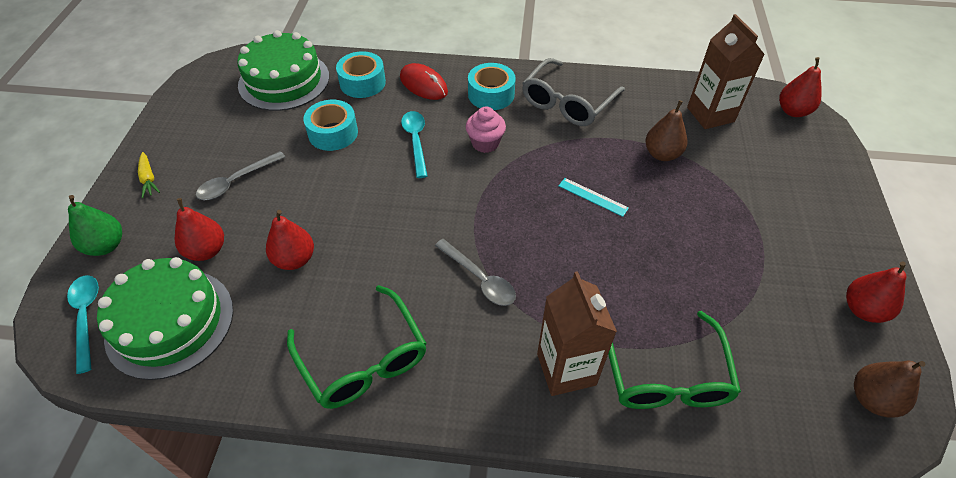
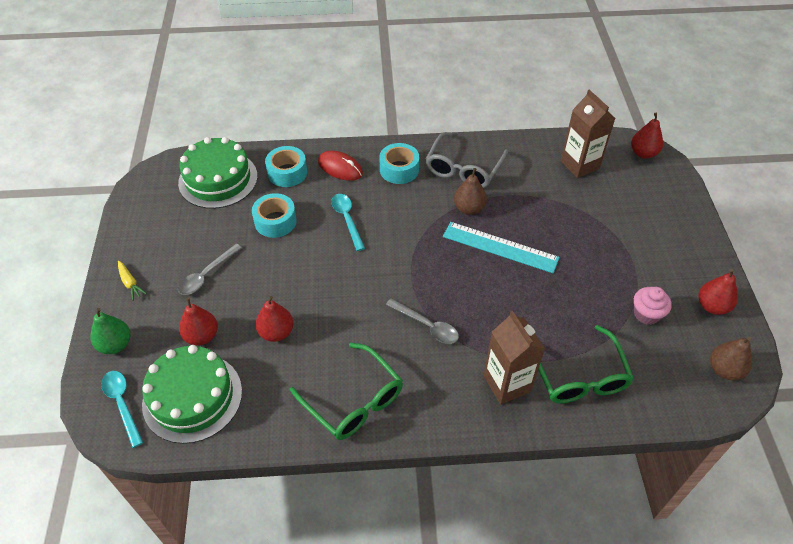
camera: 10 degrees left, 0 degrees up
pink cupcake [466,106,506,153] -> pink cupcake moved to [634,287,672,325]
turquoise ruler [559,178,629,217] -> turquoise ruler [443,222,560,273], size x2.00
brown pear [645,100,687,161] -> brown pear moved to [454,168,487,215]

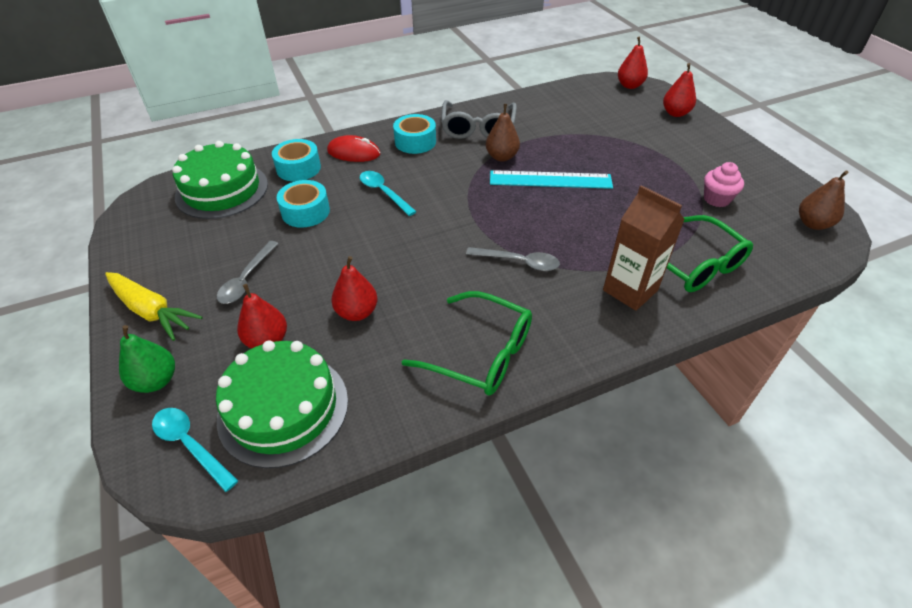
camera: 20 degrees left, 5 degrees down
yellow carrot [118,261,147,301] -> yellow carrot [105,272,203,341], size x1.90
brown carton [560,90,615,178] -> none
red pear [699,269,738,315] -> red pear moved to [663,63,696,117]

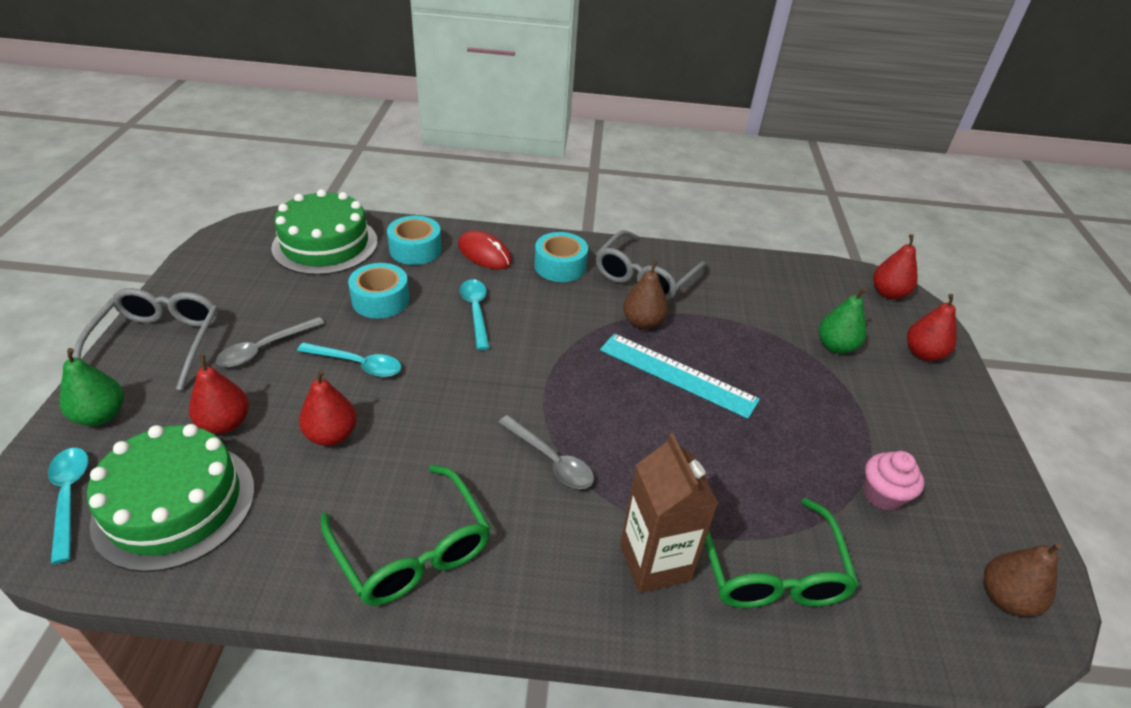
camera: 25 degrees right, 5 degrees down
yellow carrot [105,272,203,341] -> grey glasses [73,288,219,390]
none -> turquoise spoon [297,342,402,377]
none -> green pear [819,288,867,354]

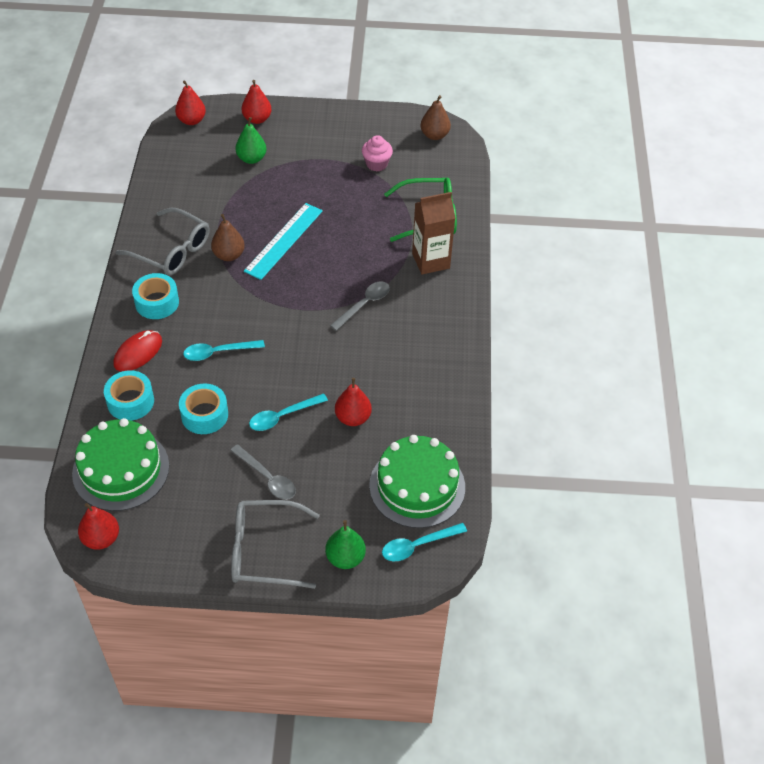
camera: 90 degrees left, 10 degrees up
red pear [189,355,249,434] -> red pear moved to [78,503,119,550]
turquoise spoon [297,342,402,377] -> turquoise spoon turned 135 degrees counterclockwise [249,393,328,431]
green glasses [321,465,491,606] -> none

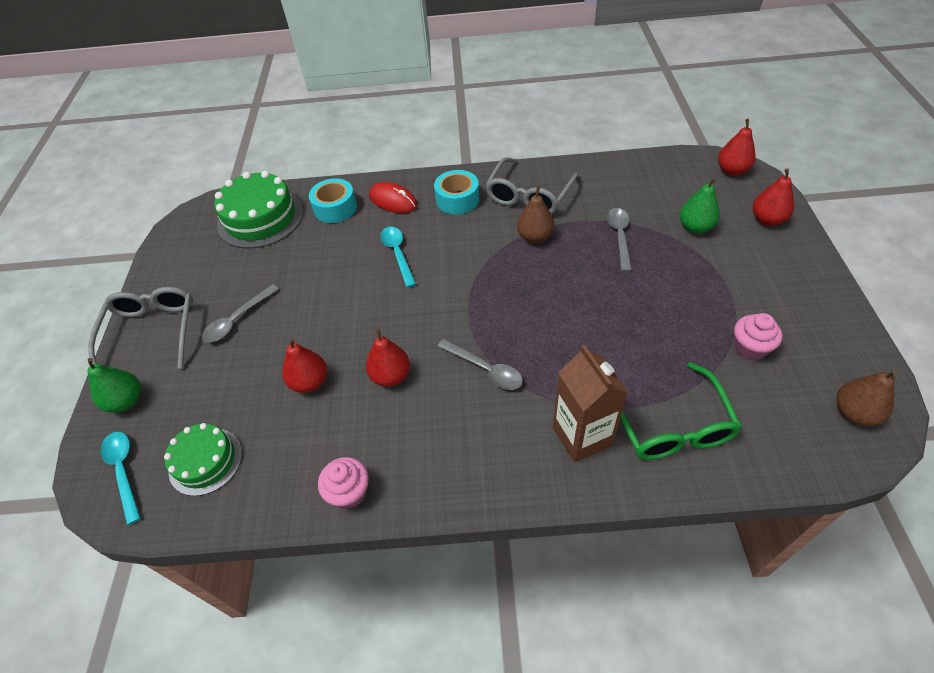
camera: 90 degrees right, 0 degrees up
red pear [78,503,119,550] -> red pear moved to [366,329,410,387]
turquoise tape [179,383,228,434] -> none
turquoise ruler [244,203,323,280] -> none
turquoise spoon [249,393,328,431] -> none
green cake [369,435,465,528] -> green cake [164,423,242,496], size x0.62
none -> pink cupcake [318,457,369,509]
none -> grey spoon [607,208,632,272]

